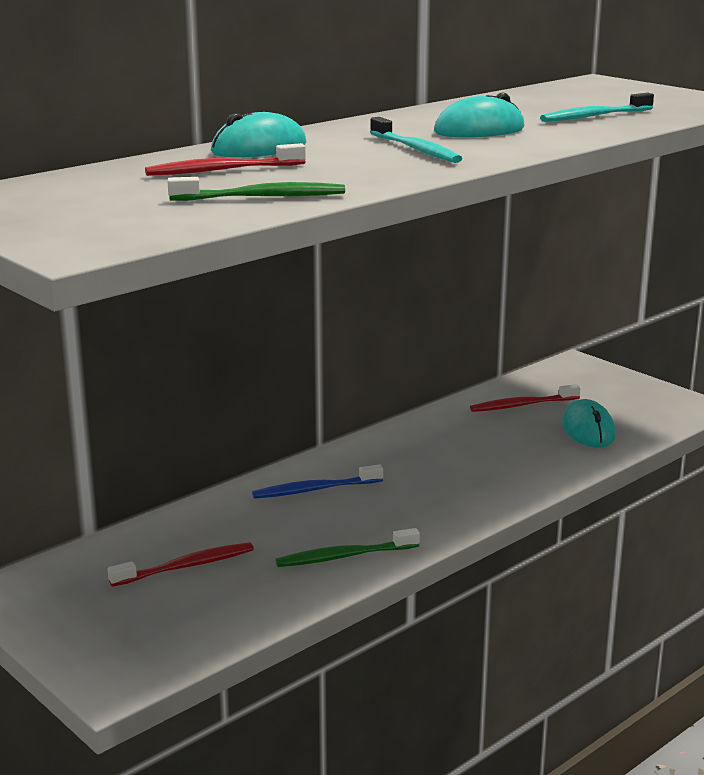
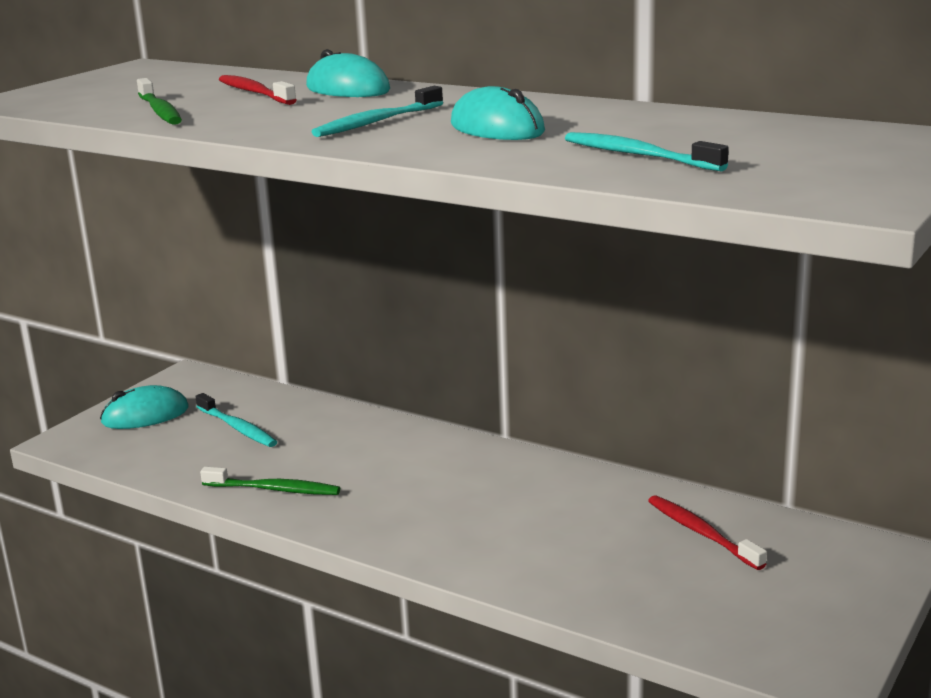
camera: 75 degrees right, 0 degrees up
red toothbrush [108,542,254,587] -> turquoise toothbrush [195,393,277,447]
blue toothbrush [252,464,383,499] -> none
green toothbrush [275,528,420,567] -> green toothbrush turned 135 degrees clockwise [200,467,340,495]
turquoise mouse [562,399,616,448] -> turquoise mouse moved to [100,385,188,429]

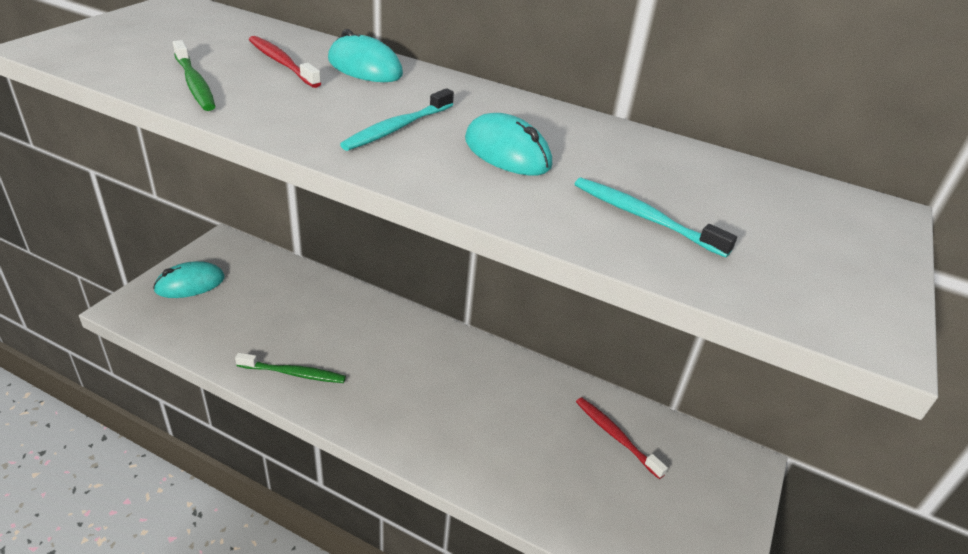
camera: 10 degrees left, 15 degrees up
turquoise toothbrush [195,393,277,447] -> none

